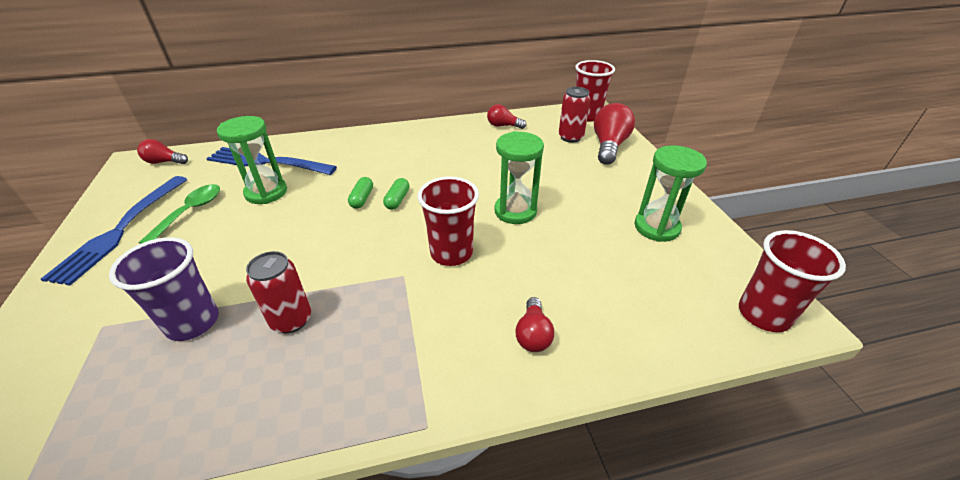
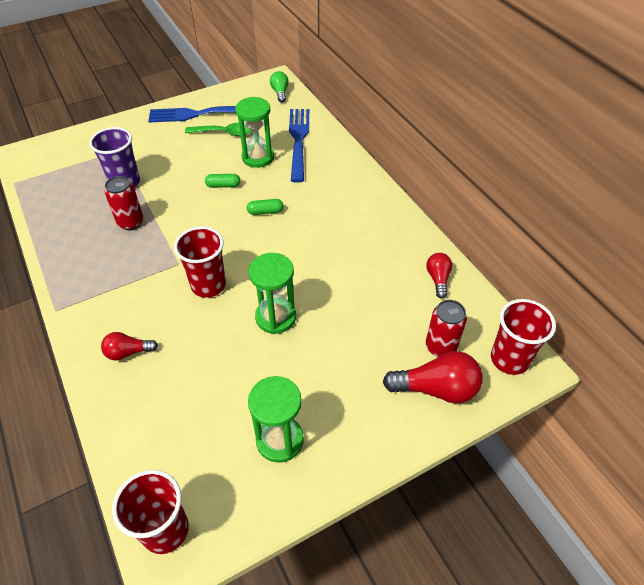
camera: 75 degrees right, 10 degrees up
red light bulb [137,139,188,164] -> green light bulb [270,71,289,103]
green capsule [383,178,409,210] -> green capsule moved to [205,174,240,188]

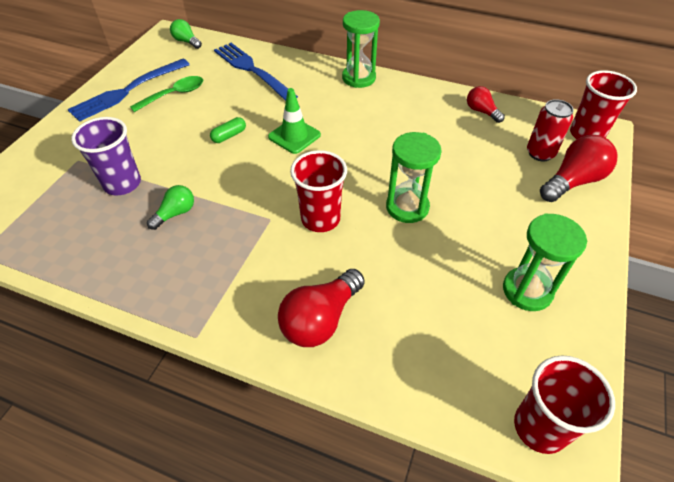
camera: 40 degrees left, 0 degrees up
red light bulb [101,332,158,360] -> red light bulb [278,269,365,347], size x1.72
red can [105,176,143,230] -> green light bulb [147,185,194,230]
green hourglass [235,97,274,168] -> green hourglass moved to [342,10,380,88]
green capsule [247,199,283,215] -> green traffic cone [268,88,321,154]

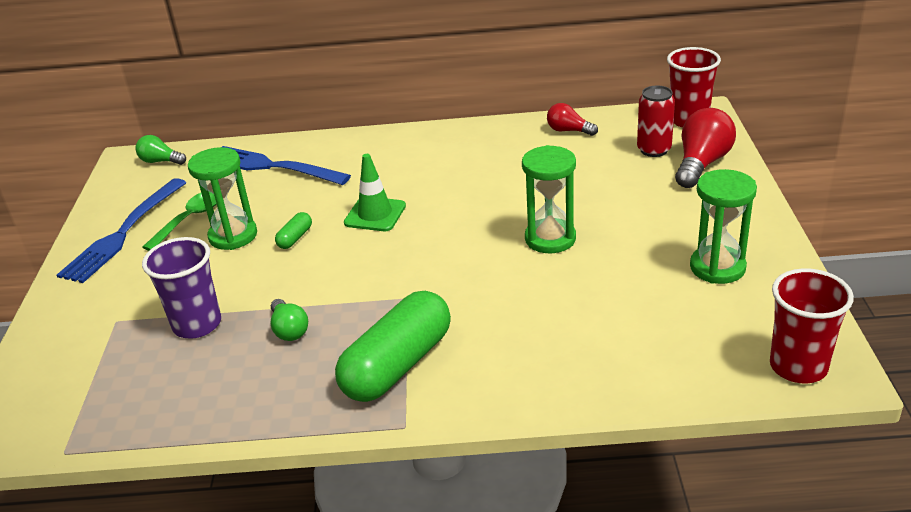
camera: 20 degrees left, 15 degrees down
green light bulb [147,185,194,230] -> green light bulb turned 135 degrees clockwise [271,299,308,341]
red light bulb [278,269,365,347] -> none
red cup [290,150,347,232] -> none
green hourglass [342,10,380,88] -> green hourglass moved to [188,147,257,250]
none -> green capsule [335,291,451,402]

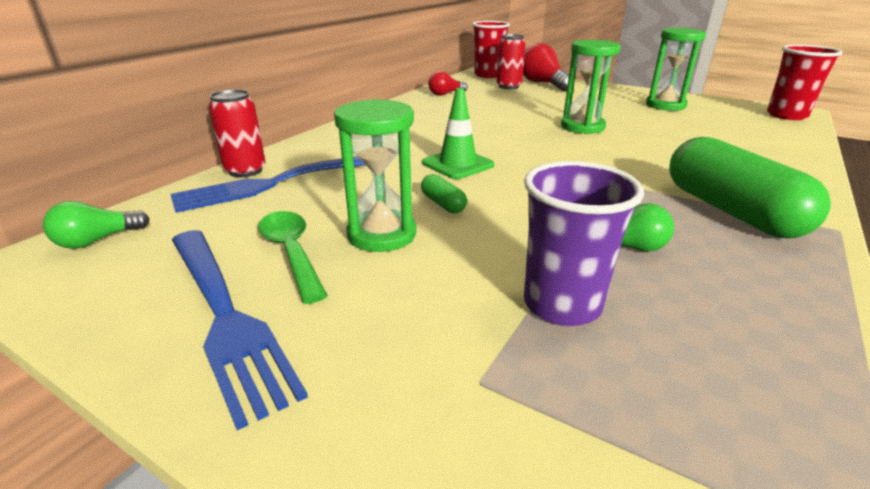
camera: 60 degrees left, 5 degrees down
none -> red can [209,90,266,177]

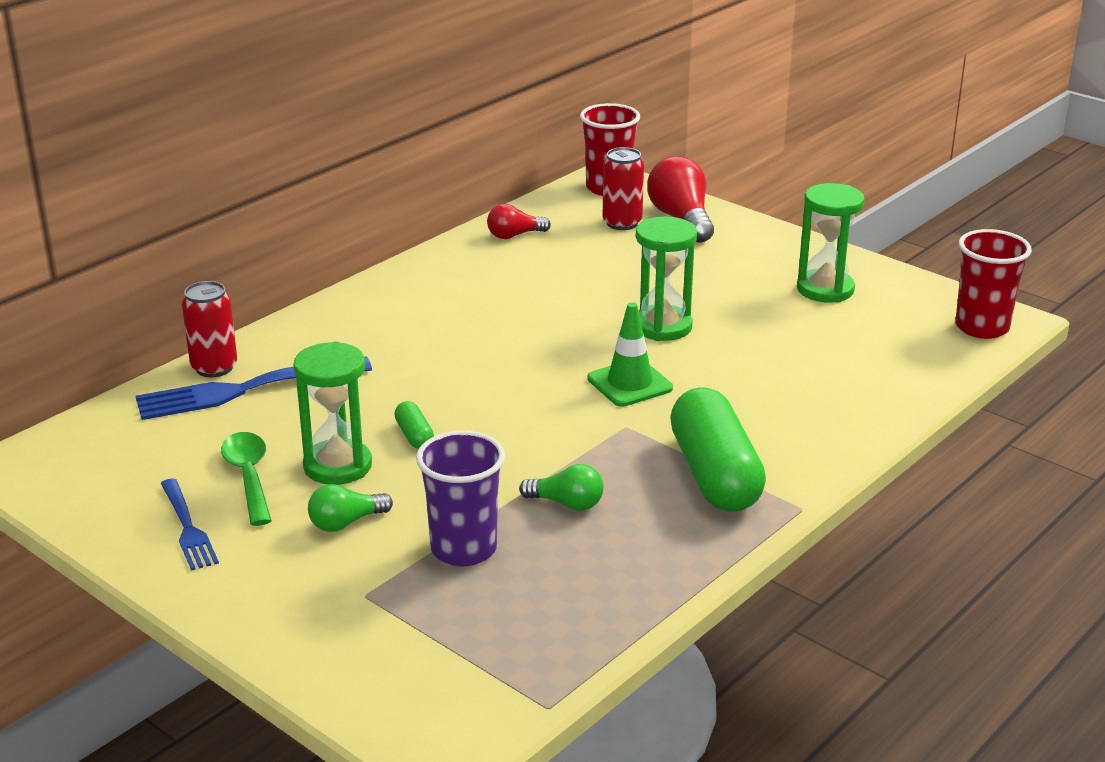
camera: 10 degrees right, 0 degrees up
green light bulb [43,201,150,249] -> green light bulb moved to [308,484,393,532]
blue fork [172,230,308,430] -> blue fork [161,479,219,571], size x0.58
green traffic cone [422,88,494,179] -> green traffic cone moved to [588,302,673,406]

